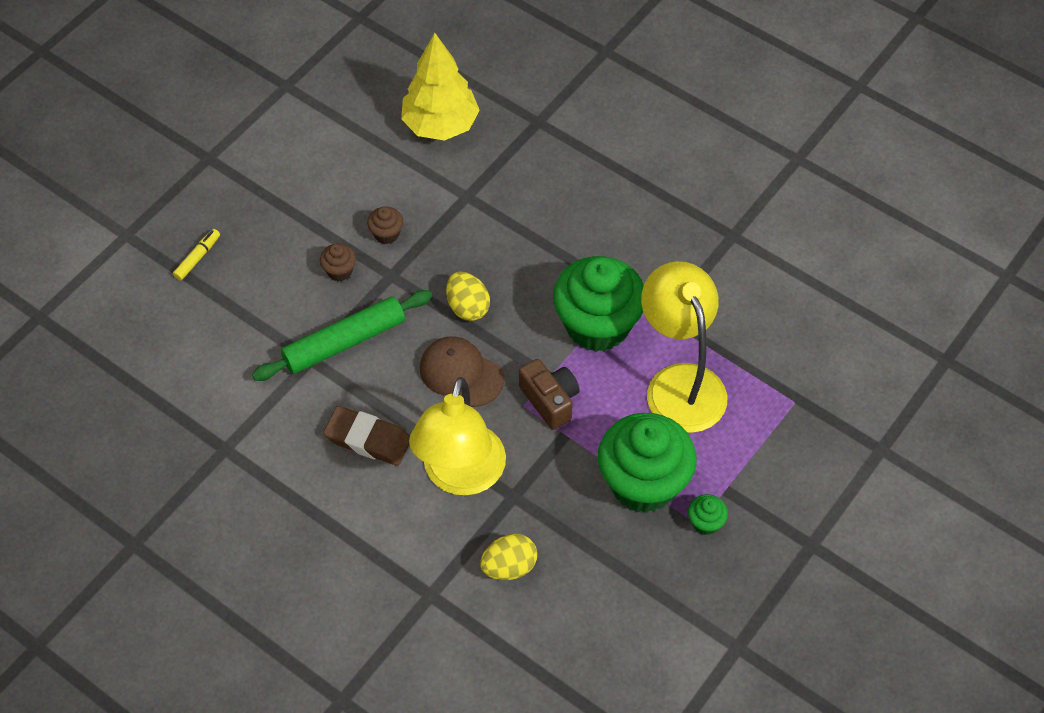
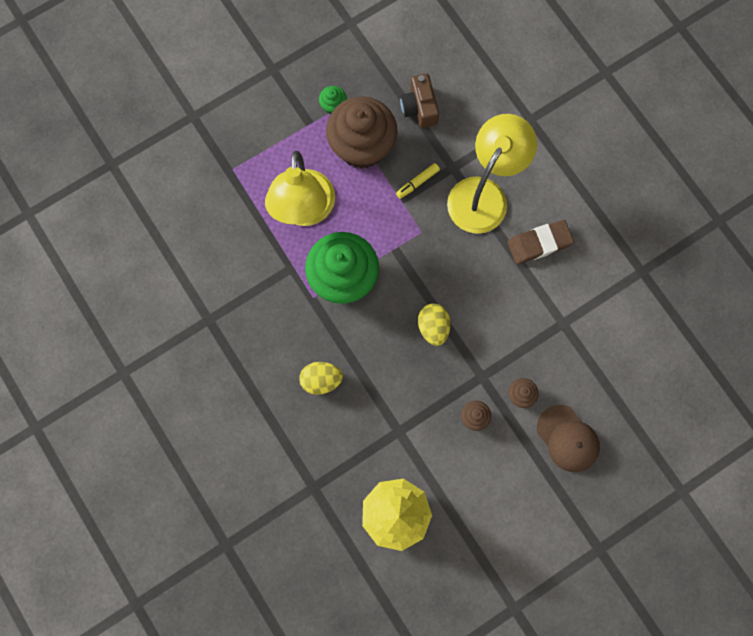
camera: 160 degrees left, 20 degrees up
yellow marker [173,229,220,281] -> yellow marker moved to [396,163,440,199]
green rolling pin [252,290,432,381] -> none
brown eraser [323,406,410,466] -> brown eraser turned 60 degrees counterclockwise [508,220,574,264]
brown cap [420,336,504,407] -> brown cap moved to [537,405,600,472]
yellow egg [480,534,537,580] -> yellow egg moved to [299,362,343,395]
brown camera [519,359,579,430] -> brown camera moved to [400,73,439,128]
green cupcake [598,413,697,513] -> brown cupcake [326,96,398,169]

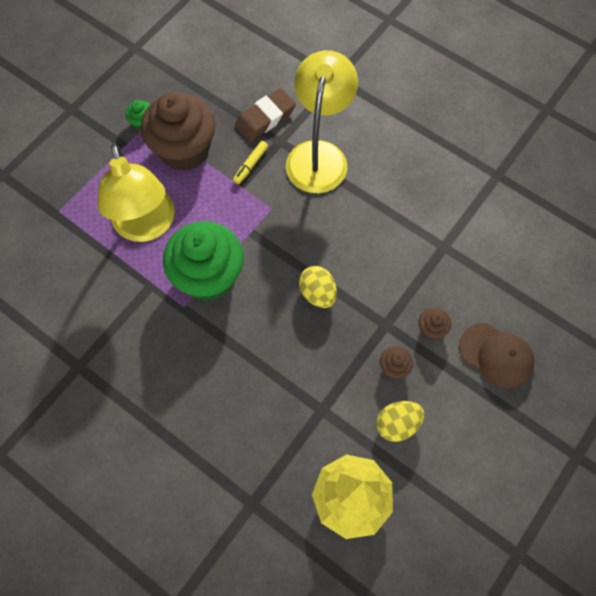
camera: 20 degrees left, 10 degrees down
yellow egg [299,362,343,395] -> yellow egg moved to [376,401,425,442]
brown camera [400,73,439,128] -> none
brown eraser [508,220,574,264] -> brown eraser moved to [235,88,296,141]

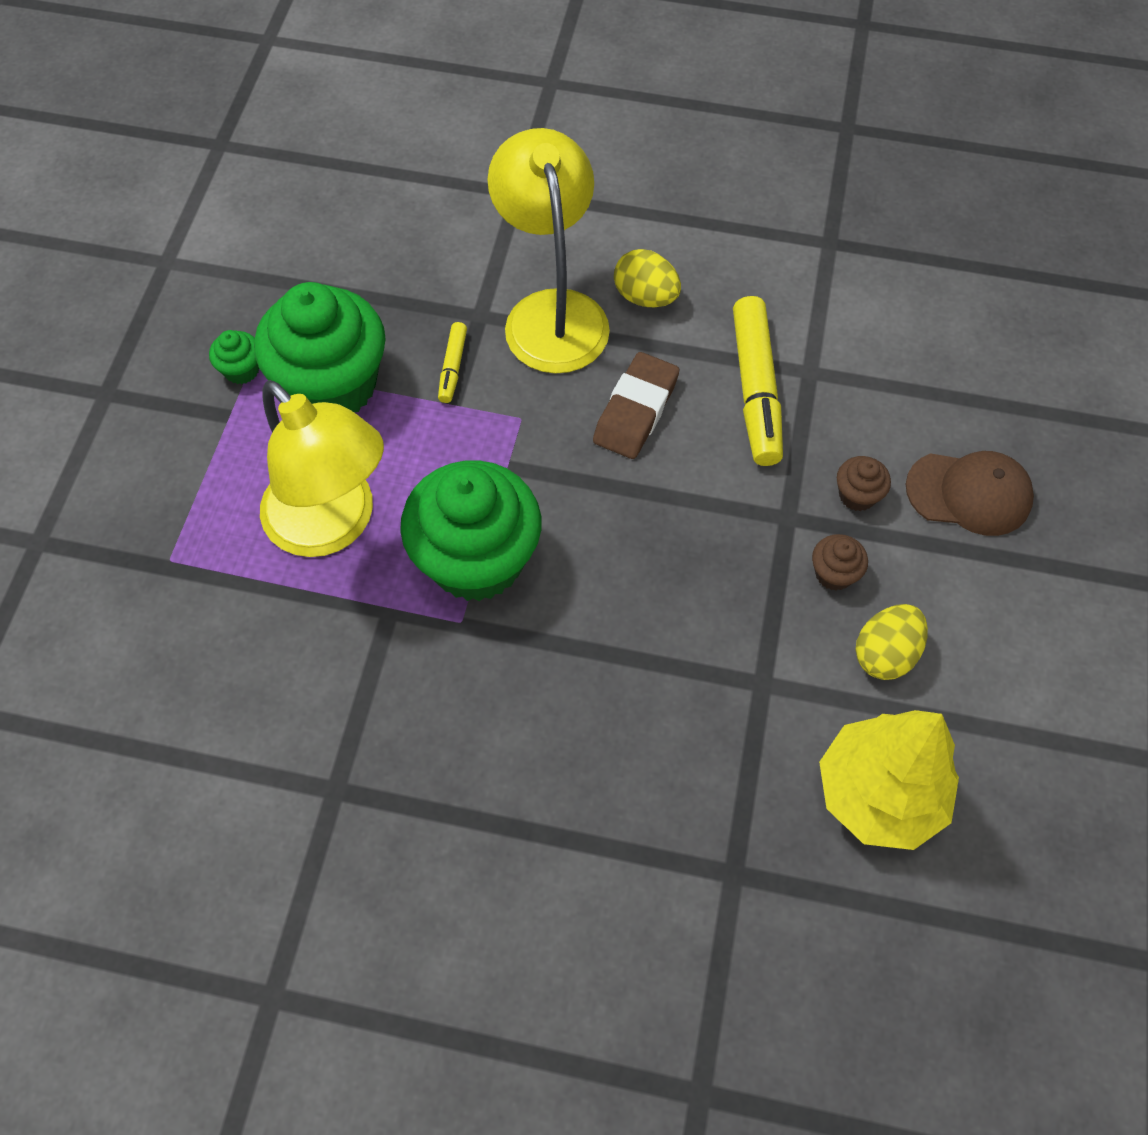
camera: 25 degrees left, 5 degrees down
brown cupcake [141,92,215,171] -> green cupcake [254,282,386,412]
brown eraser [235,88,296,141] -> brown eraser moved to [593,352,680,459]
yellow egg [299,266,337,308] -> yellow egg moved to [614,249,681,307]
none -> yellow marker [733,296,783,466]

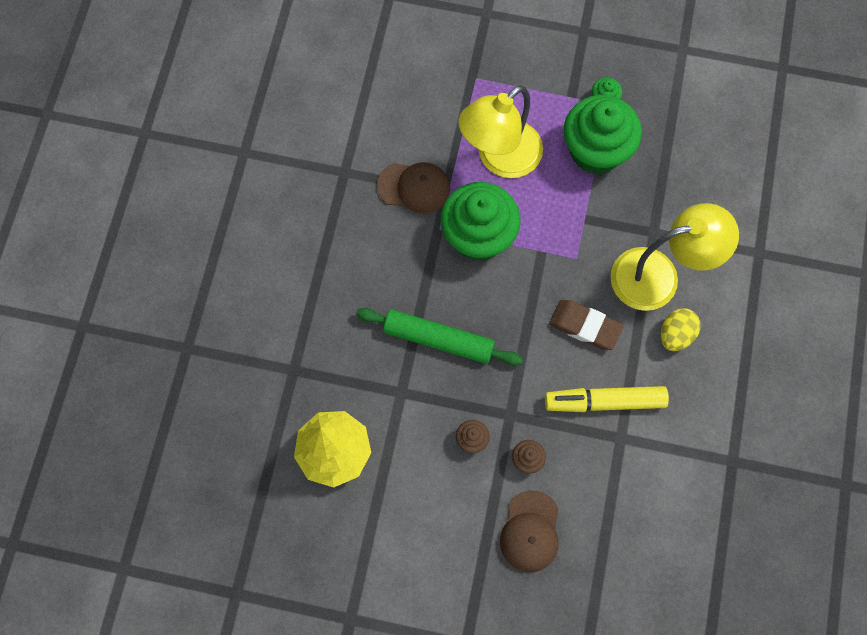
camera: 90 degrees right, 10 degrees up
yellow marker [438,322,467,403] -> none
yellow egg [856,604,928,680] -> none
none -> green rolling pin [356,308,523,366]
none -> brown cap [377,162,450,213]

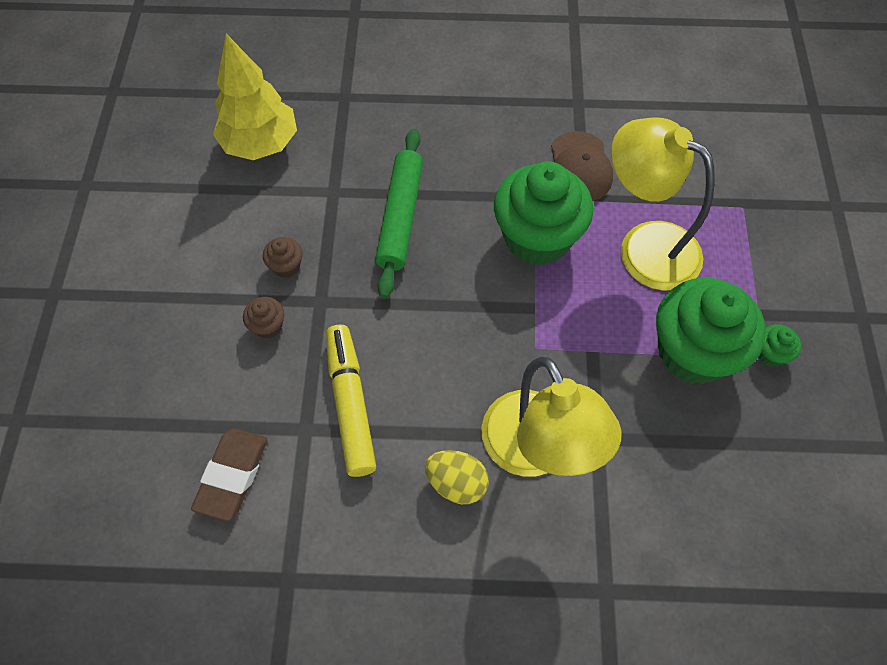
camera: 80 degrees right, 10 degrees down
brown cap [500,490,559,572] -> none
brown eraser [549,300,624,350] -> brown eraser moved to [191,428,268,521]

